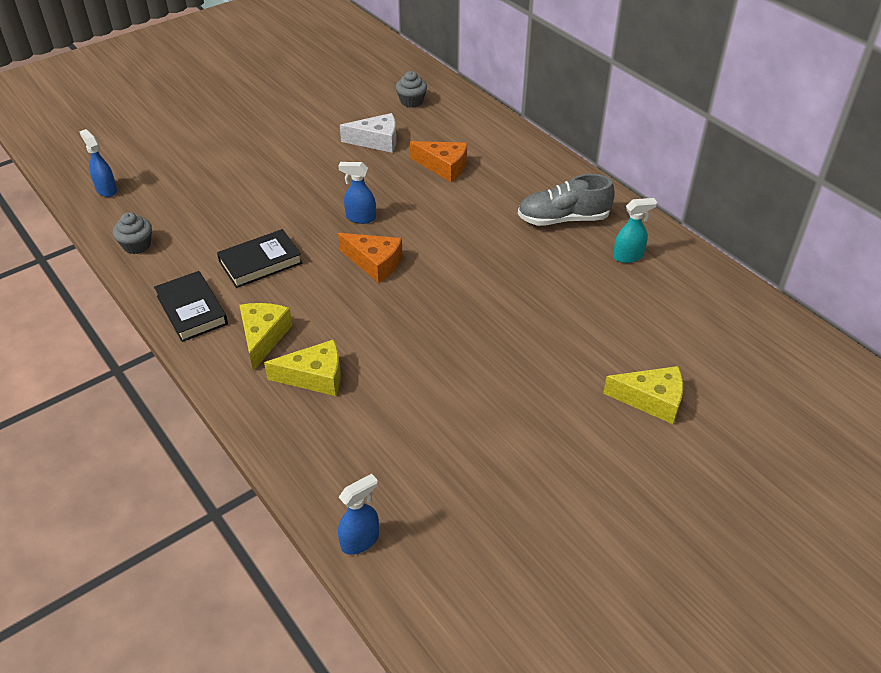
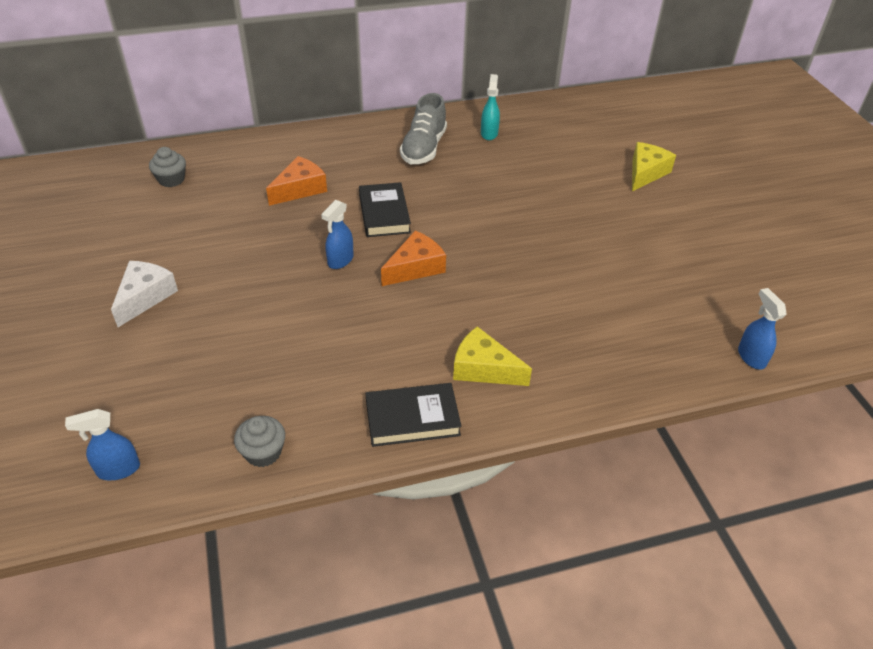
camera: 70 degrees left, 0 degrees up
black book [217,229,302,288] -> black book moved to [359,182,411,237]
yellow cheese [264,339,341,396] -> none
white cheese [340,113,396,153] -> white cheese moved to [111,261,178,327]

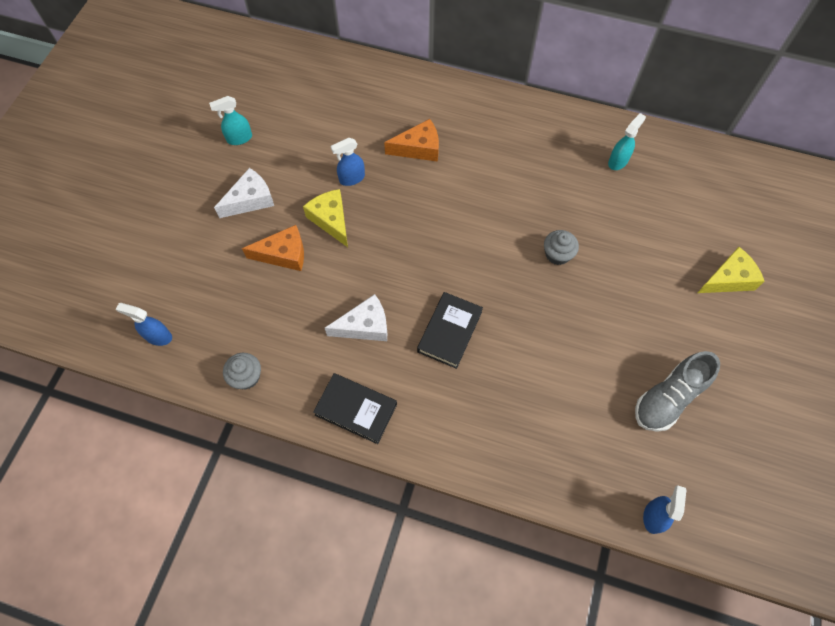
camera: 35 degrees right, 20 degrees up
grey cupcake [149,147,186,187] -> grey cupcake moved to [544,230,579,265]
blue spray bottle [321,200,354,269] -> blue spray bottle moved to [331,138,365,186]
black book [359,182,411,237] -> black book moved to [417,292,483,369]
orange cheese [381,231,446,286] -> orange cheese moved to [242,225,304,271]
grey shoe [400,93,447,164] -> grey shoe moved to [635,351,720,432]
yellow cheese [453,326,532,386] -> yellow cheese moved to [303,189,348,247]
none -> turquoise spray bottle [209,96,252,145]
none -> white cheese [325,294,387,341]

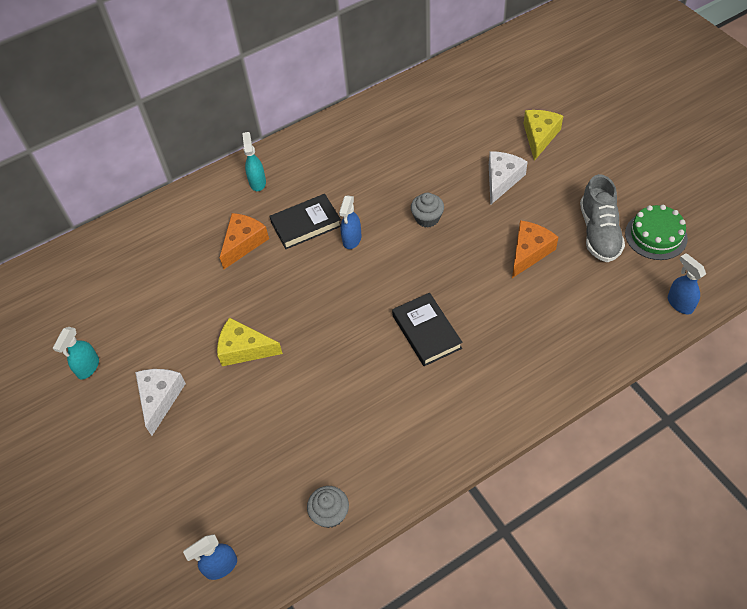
camera: 45 degrees left, 10 degrees down
orange cheese [242,225,304,271] -> orange cheese moved to [512,220,558,278]
black book [313,373,397,444] -> black book moved to [269,194,341,249]
white cheese [325,294,387,341] -> white cheese moved to [489,151,528,205]
blue spray bottle [331,138,365,186] -> blue spray bottle moved to [339,196,361,249]
turquoise spray bottle [608,113,646,170] -> turquoise spray bottle moved to [242,132,266,191]
none -> green cake [625,205,688,260]

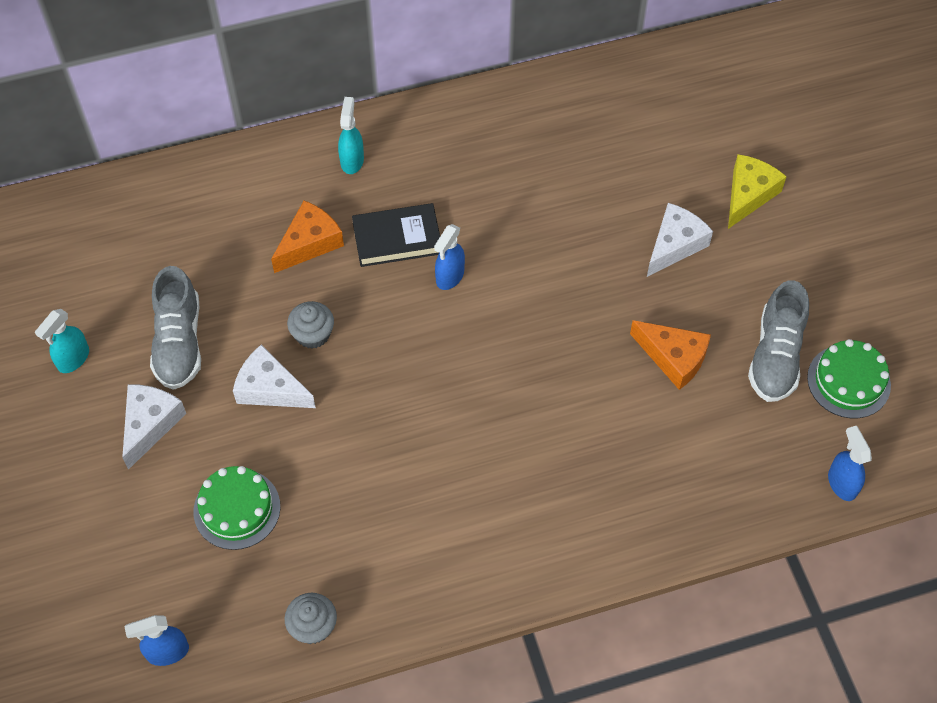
camera: 10 degrees right, 5 degrees up
yellow cheese [217,317,283,366] -> white cheese [233,345,316,408]
black book [392,293,463,366] -> none
grey cupcake [411,193,444,227] -> grey cupcake moved to [287,301,334,349]
orange cheese [512,220,558,278] -> orange cheese turned 75 degrees clockwise [630,320,711,390]
none -> grey shoe [150,266,201,390]
none -> green cake [194,466,280,550]

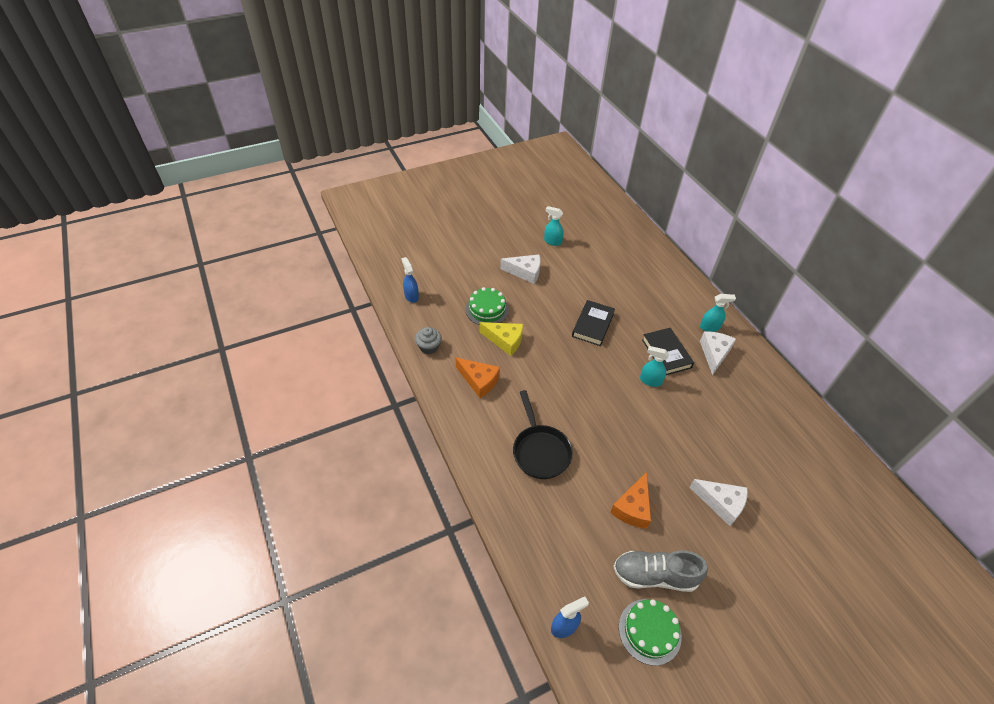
camera: 80 degrees right, 10 degrees down
grey shoe [150,266,201,390] -> none
white cheese [233,345,316,408] -> white cheese moved to [700,332,736,375]
orange cheese [271,201,344,273] -> orange cheese moved to [456,358,500,398]
grey cupcake [287,301,334,349] -> black book [572,300,615,346]
blue spray bottle [434,224,465,290] -> turquoise spray bottle [640,346,669,387]
yellow cheese [728,154,787,229] -> yellow cheese moved to [480,322,523,356]
none -> black pan [513,390,573,479]

